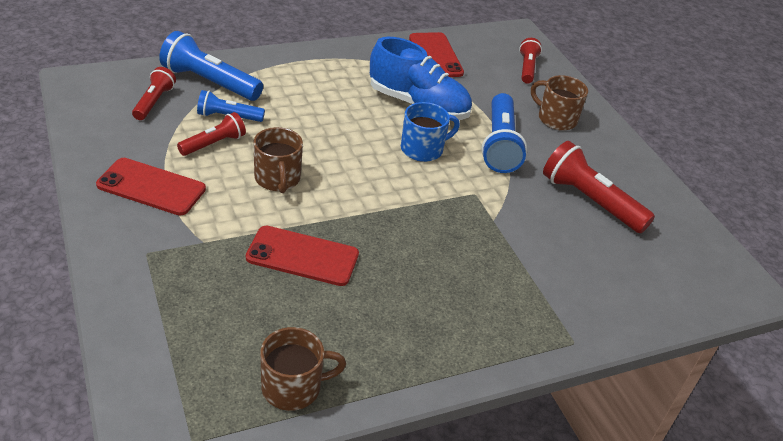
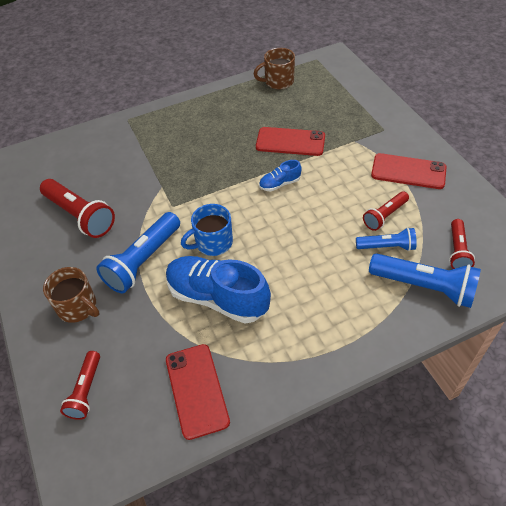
camera: 175 degrees left, 10 degrees up
brown mug [254,127,303,193] -> none
blue flashlight [482,93,527,173] -> blue flashlight turned 150 degrees counterclockwise [96,212,180,293]
none -> blue shoe [259,160,302,192]

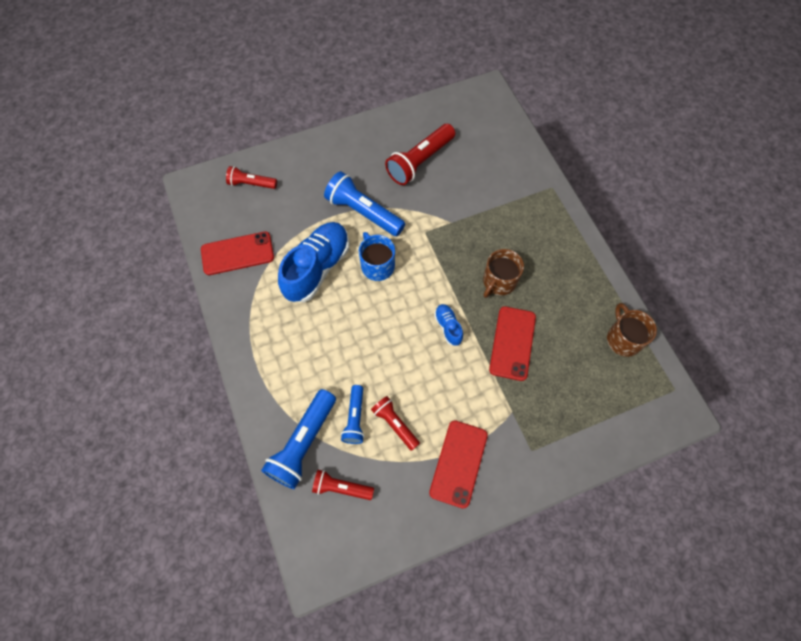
camera: 90 degrees right, 15 degrees up
brown mug [43,267,99,323] -> brown mug moved to [483,249,524,298]

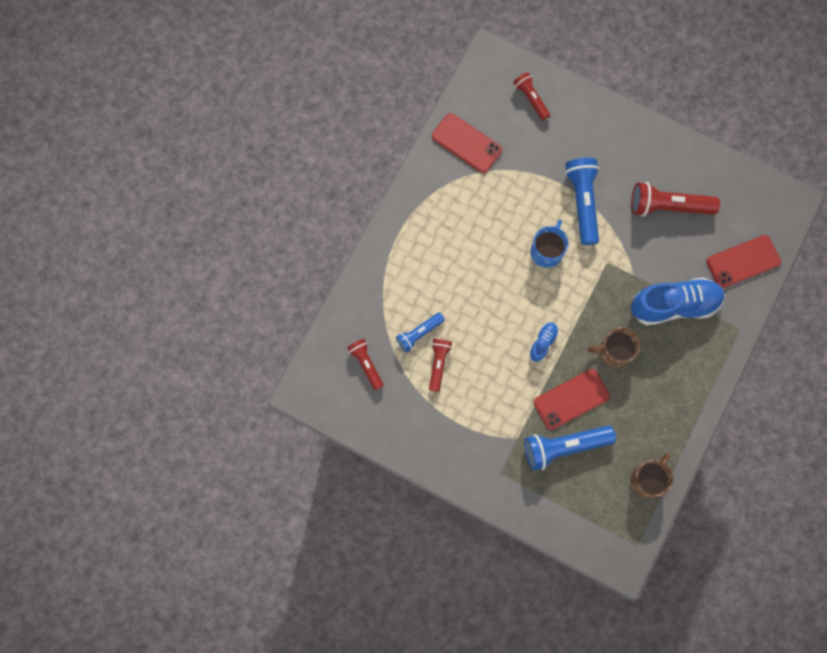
camera: 50 degrees right, 10 degrees up
blue flashlight [261,389,336,489] -> blue flashlight moved to [524,426,616,470]
blue shoe [278,222,349,302] -> blue shoe moved to [631,277,725,325]
red phone [429,420,488,509] -> red phone moved to [706,235,781,288]

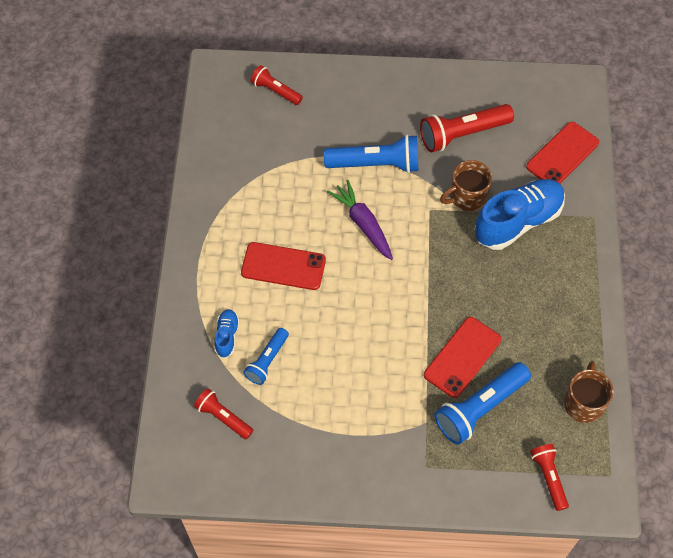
camera: 25 degrees left, 15 degrees down
red flashlight [429,339,452,392] -> red flashlight moved to [530,444,569,511]
red phone [432,113,502,173] -> red phone moved to [241,242,326,290]
blue shoe [529,322,559,362] -> blue shoe moved to [214,309,239,358]
blue mug [530,220,568,268] -> purple carrot [327,180,393,260]
blue flashlight [565,158,599,245] -> blue flashlight turned 120 degrees clockwise [324,135,419,173]
brown mug [587,327,640,368] -> brown mug moved to [440,160,492,211]

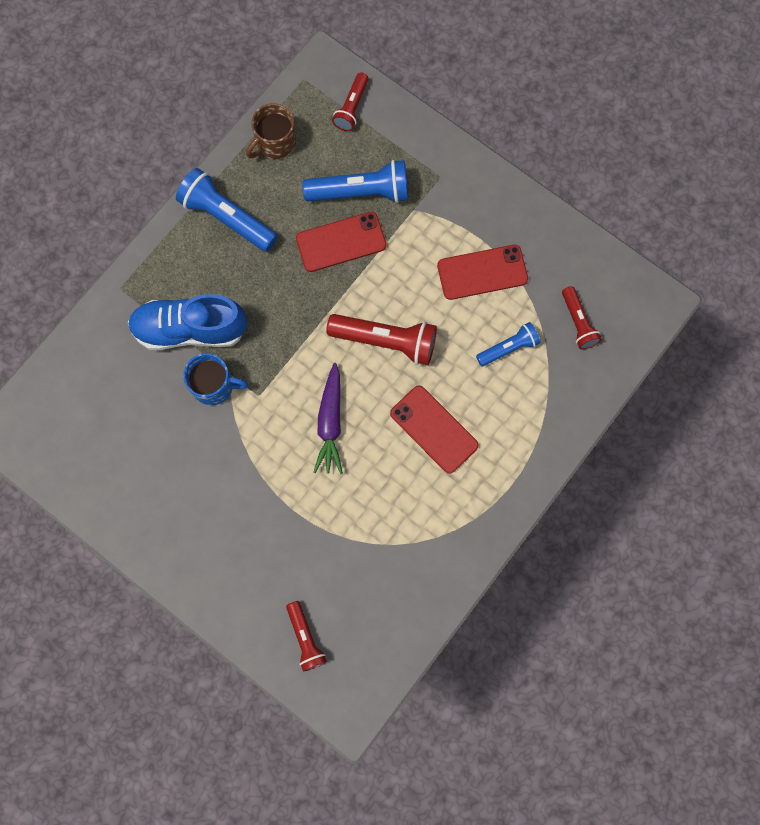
camera: 145 degrees left, 15 degrees up
blue shoe [214,309,239,358] -> none
blue flashlight [324,135,419,173] -> blue flashlight moved to [176,168,278,252]
red flashlight [420,104,514,152] -> red flashlight moved to [326,314,437,365]
brown mug [440,160,492,211] -> blue mug [183,353,248,405]
red phone [526,122,599,183] -> red phone moved to [437,245,528,300]

